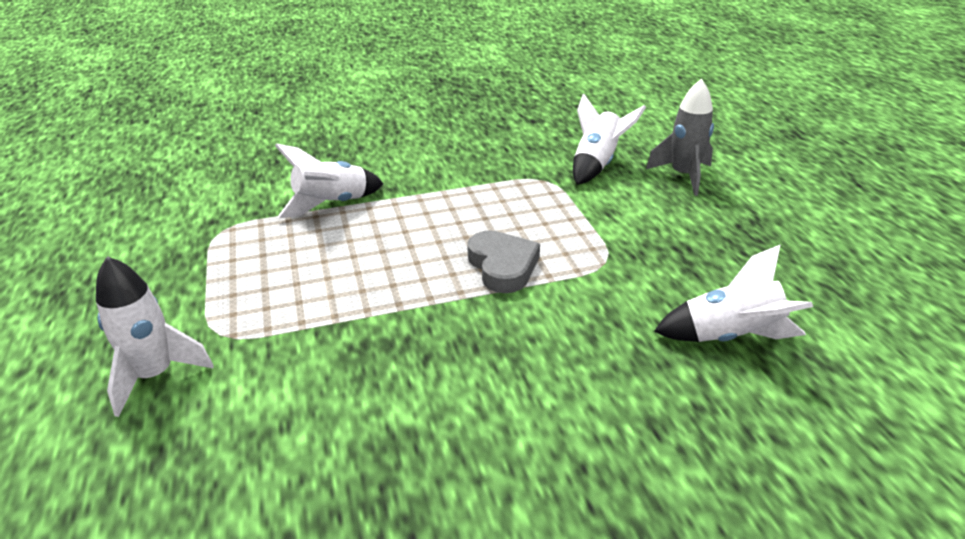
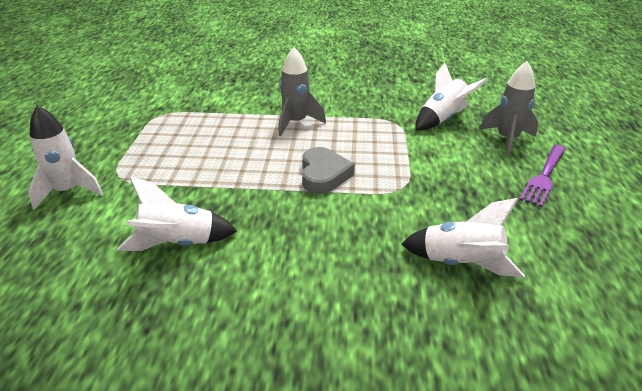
camera: 20 degrees right, 0 degrees up
white rocket [275,143,383,218] -> white rocket moved to [117,176,237,251]
none -> grey rocket [279,47,326,136]
none -> purple fork [519,145,566,207]

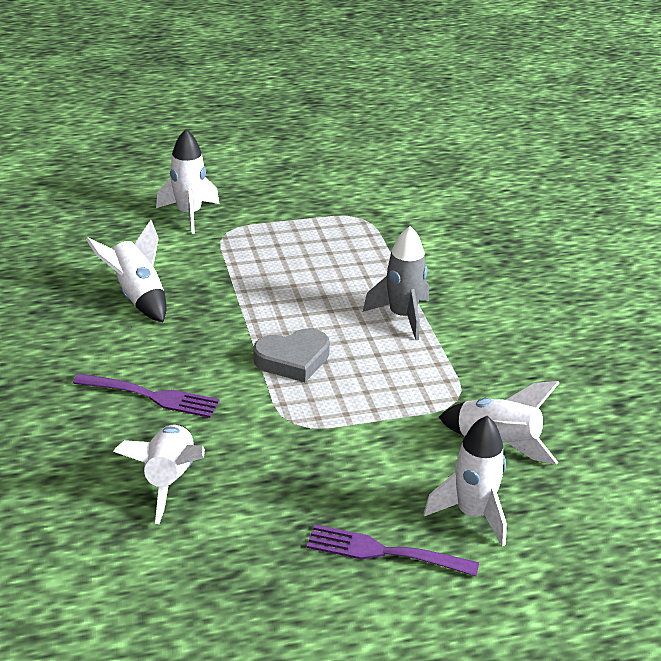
camera: 70 degrees right, 0 degrees up
grey rocket [480,61,538,156] -> white rocket [424,416,507,547]
none -> purple fork [73,373,219,418]

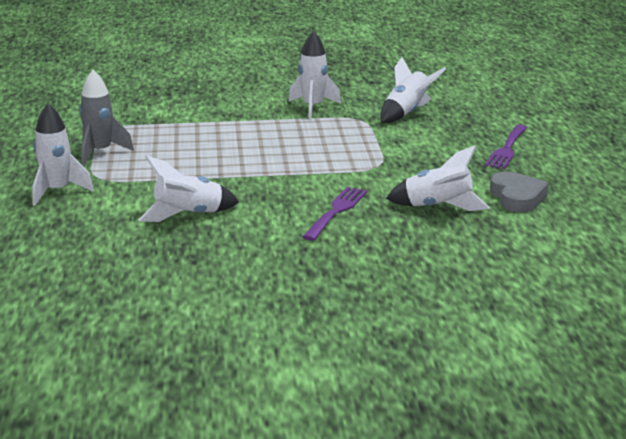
camera: 80 degrees left, 10 degrees down
grey heart [253,328,330,382] -> grey heart moved to [490,172,549,212]
grey rocket [363,226,429,340] -> grey rocket moved to [79,70,134,165]
white rocket [424,416,507,547] -> white rocket moved to [289,31,341,119]

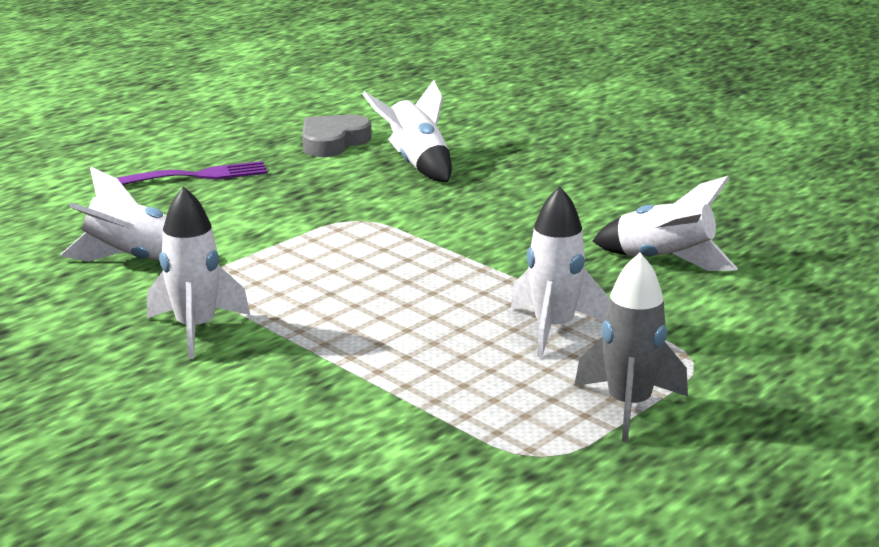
camera: 130 degrees left, 0 degrees up
white rocket [32,103,94,206] -> white rocket moved to [511,186,609,357]
purple fork [303,187,367,241] -> none

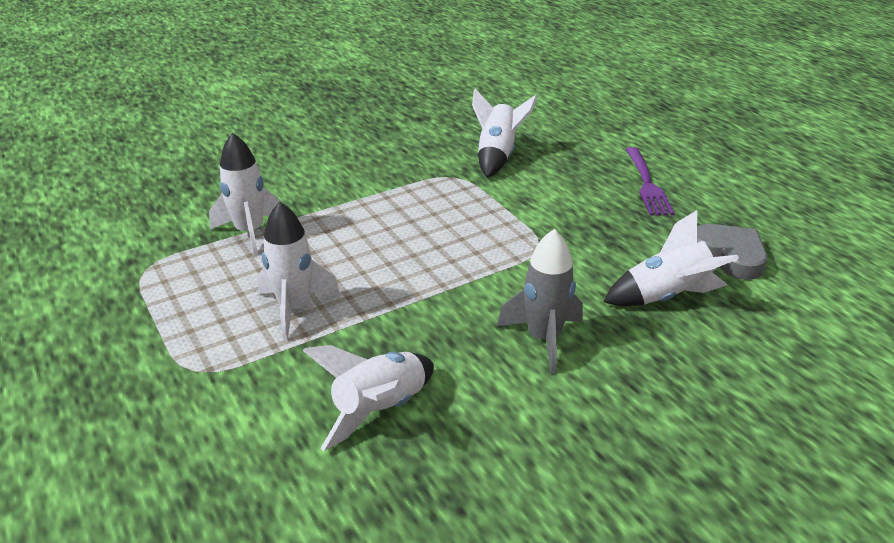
camera: 105 degrees right, 10 degrees up
white rocket [147,187,250,359] -> white rocket moved to [209,132,280,256]
grey rocket [574,253,688,442] -> grey rocket moved to [497,229,583,374]

